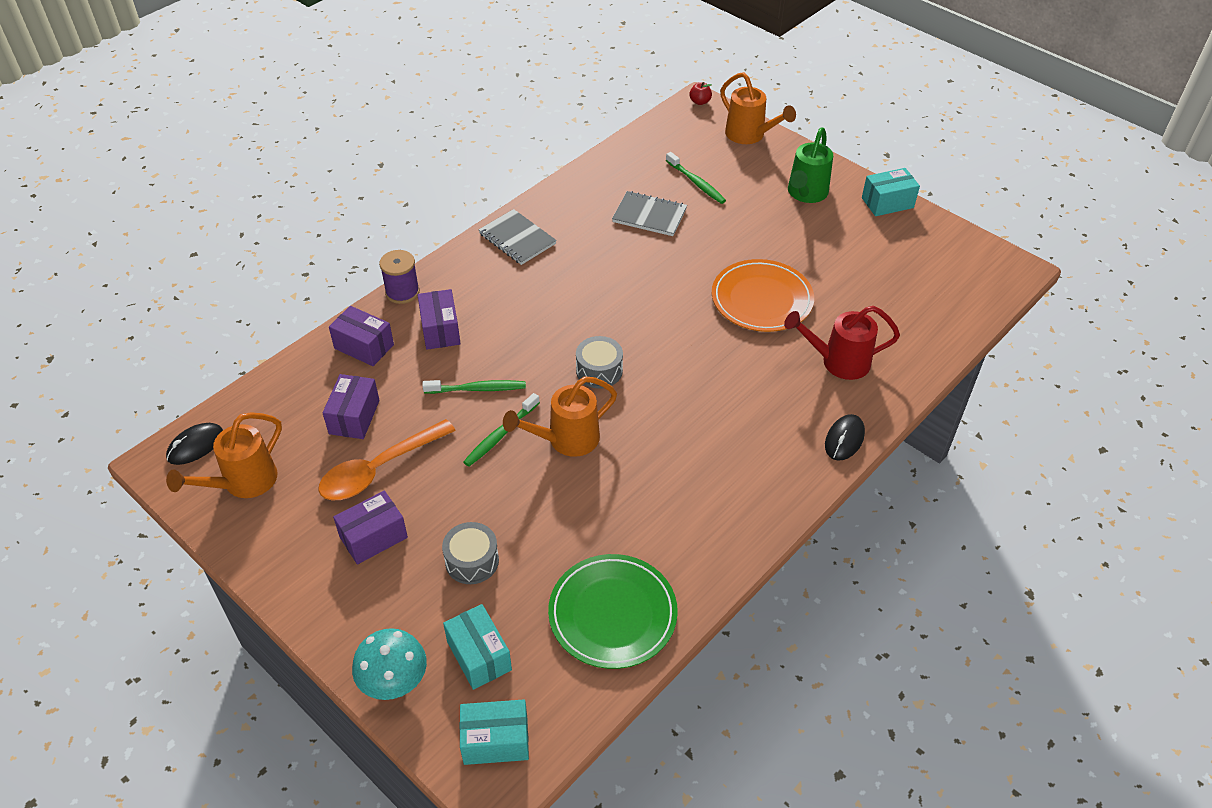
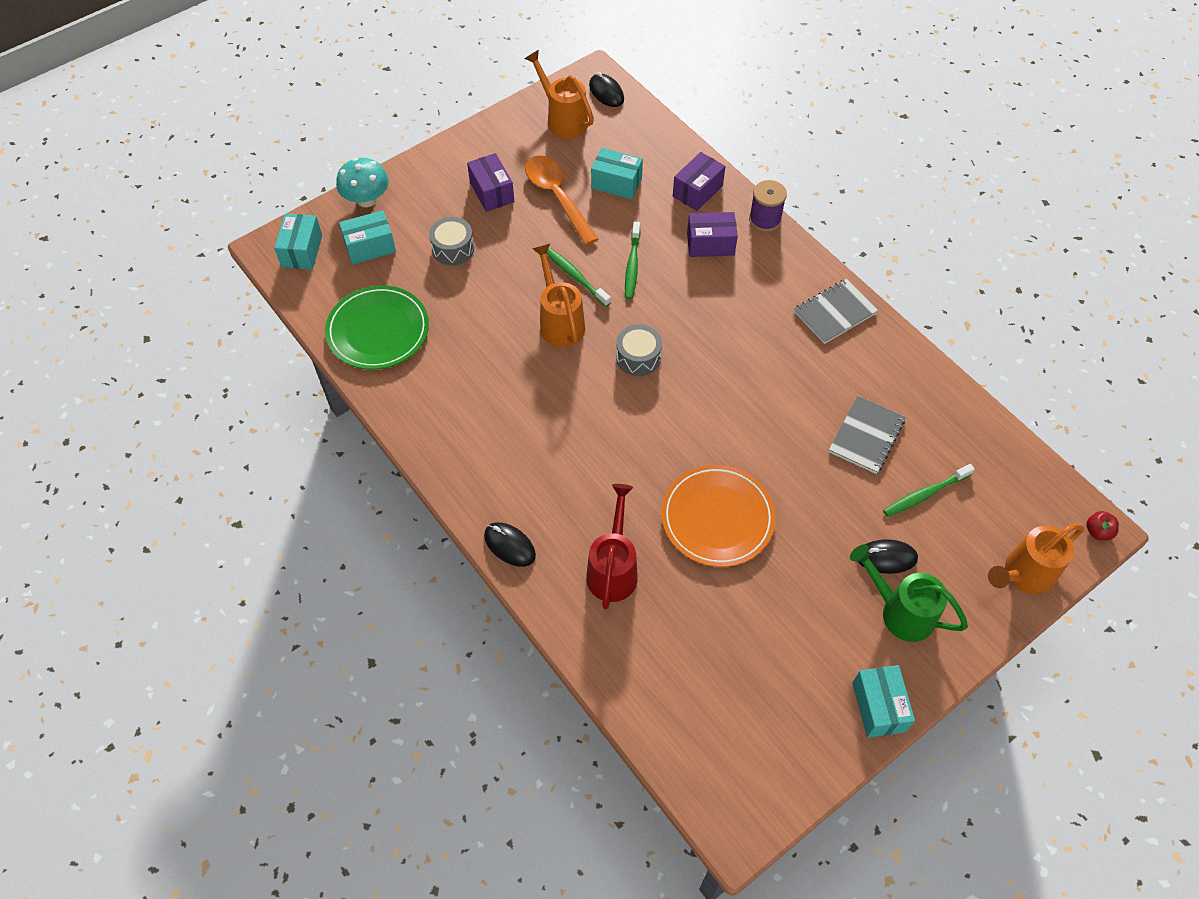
camera: 100 degrees right, 10 degrees up
purple box [323,374,380,439] -> turquoise box [591,148,643,199]
none -> black mouse [859,539,918,574]

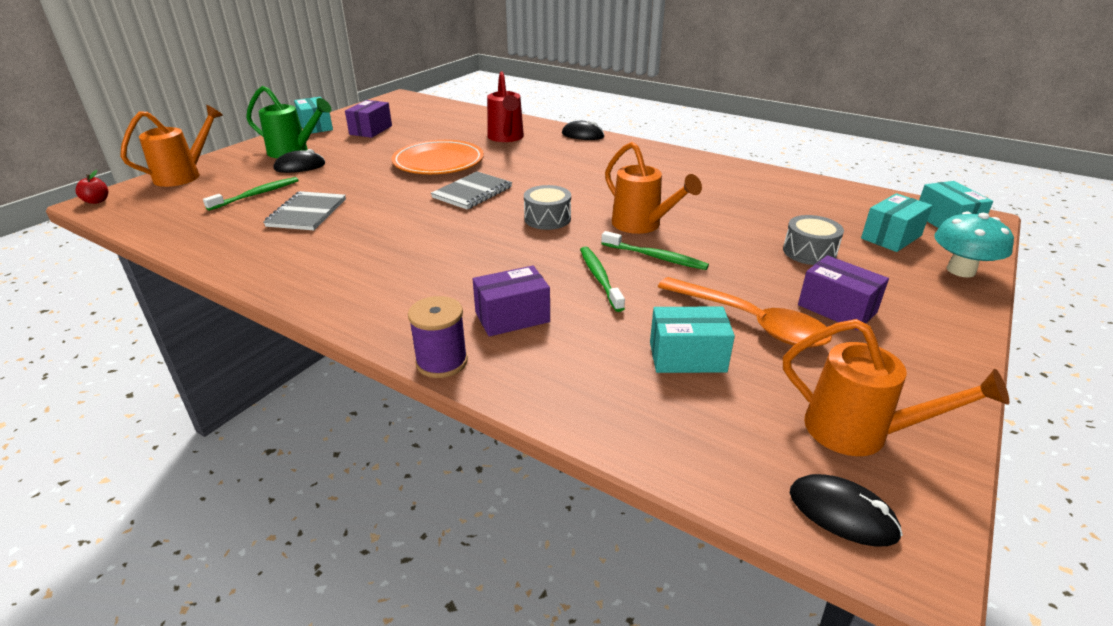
camera: 160 degrees right, 25 degrees down
green plate [325,285,429,370] -> none
purple box [673,152,725,211] -> purple box moved to [345,100,392,138]
grey notebook [794,279,878,344] -> grey notebook moved to [431,171,512,210]

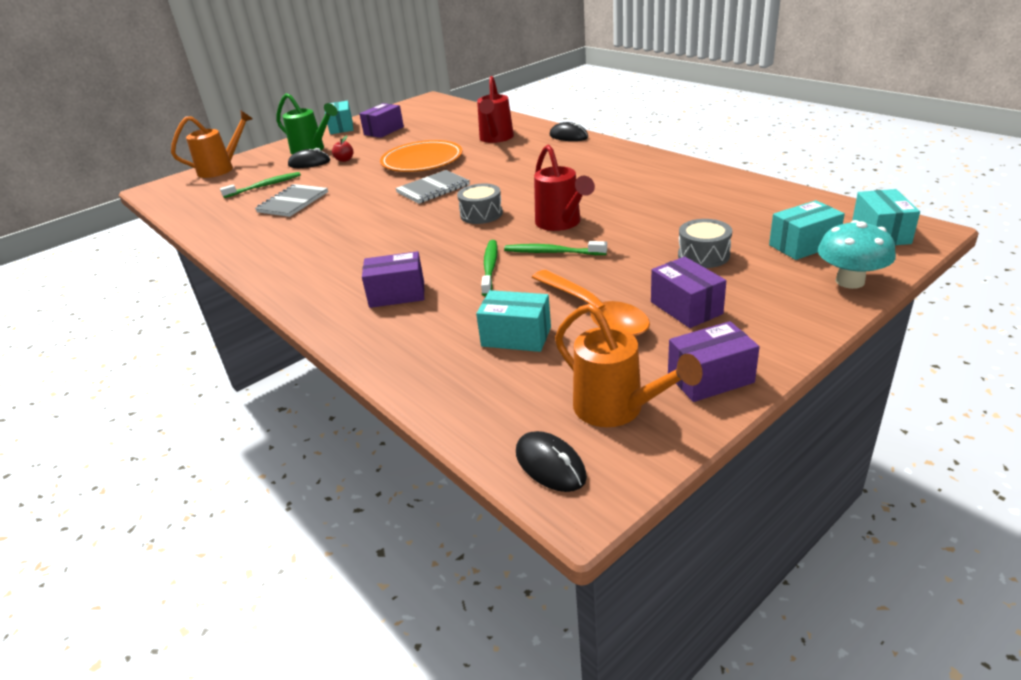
camera: 20 degrees right, 0 degrees up
red apple [75,170,108,204] -> red apple moved to [332,135,353,162]
purple spool [408,296,468,378] -> none
green toothbrush [601,231,709,270] -> green toothbrush turned 150 degrees clockwise [504,241,607,255]
orange watering can [605,142,702,234] -> red watering can [534,144,595,231]
none -> purple box [668,321,760,402]

